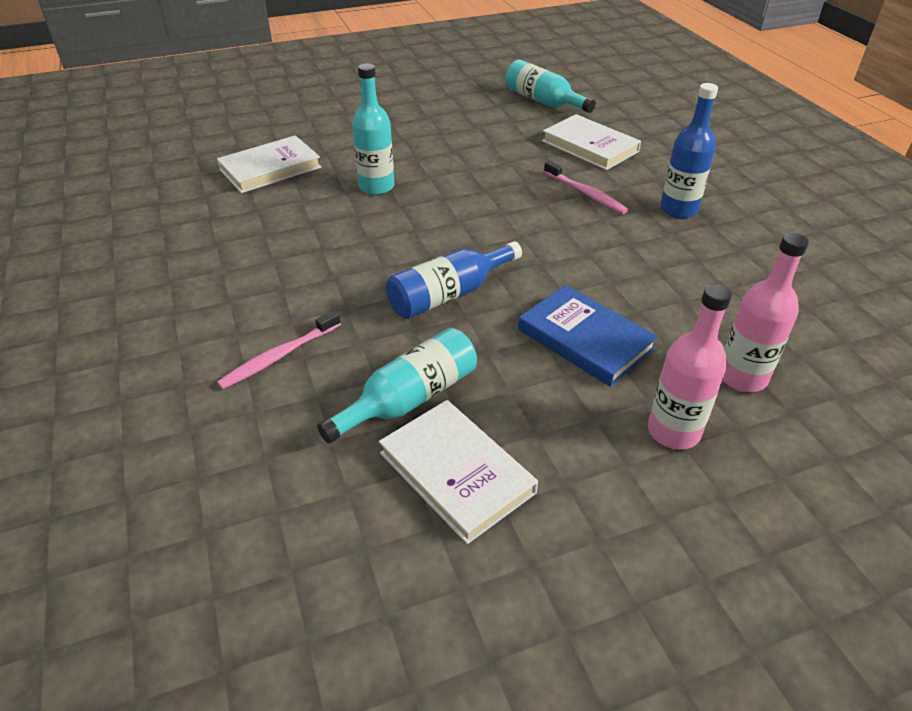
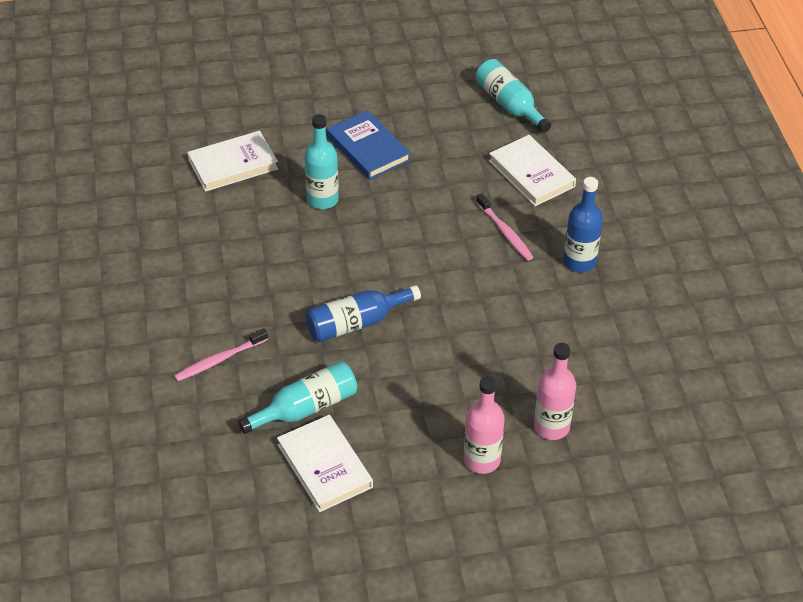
camera: 10 degrees right, 5 degrees up
blue book [518,285,658,387] -> blue book moved to [327,110,411,180]

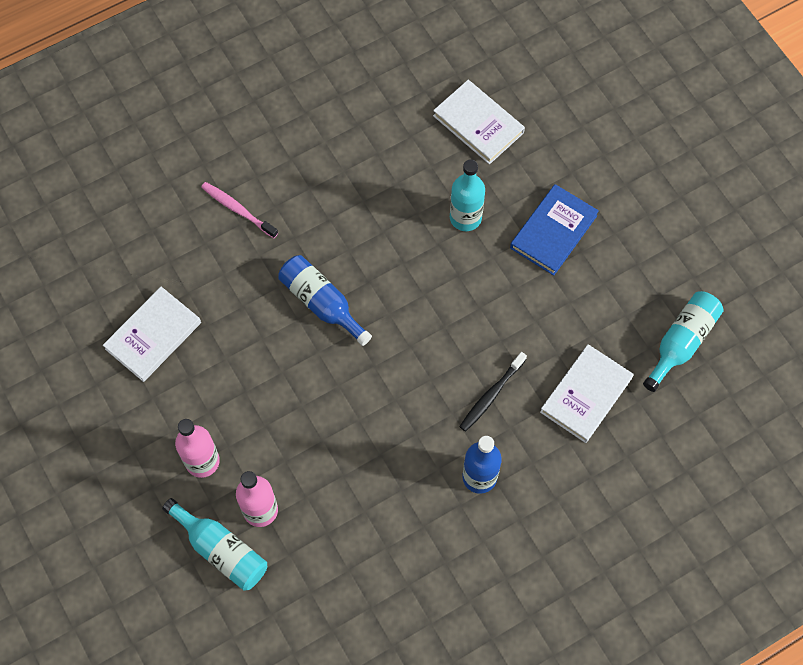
camera: 70 degrees right, 20 degrees up
turquoise bottle [238,361,357,434] -> turquoise bottle moved to [162,498,267,591]
pink toothbrush [476,193,533,261] -> black toothbrush [459,352,527,432]

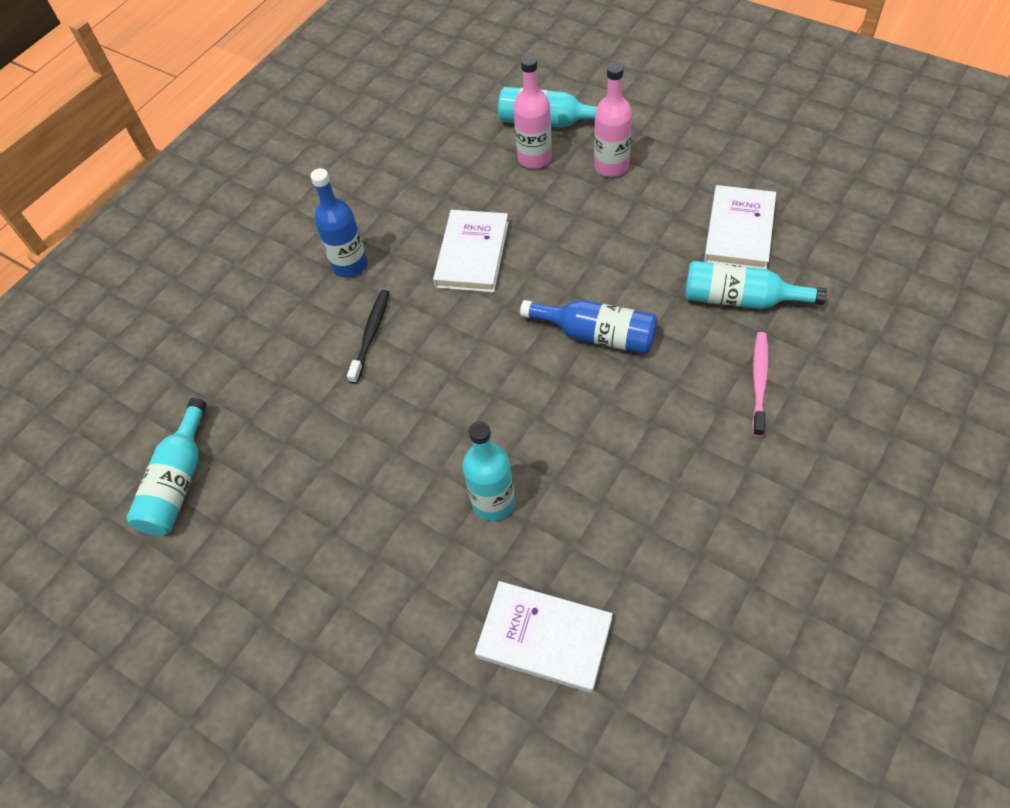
camera: 160 degrees right, 10 degrees down
pink toothbrush [201,182,278,238] -> pink toothbrush turned 90 degrees counterclockwise [752,332,769,437]
blue book [510,184,599,276] -> none
white book [540,344,634,443] -> white book moved to [433,210,509,292]
none -> turquoise bottle [685,261,827,309]

